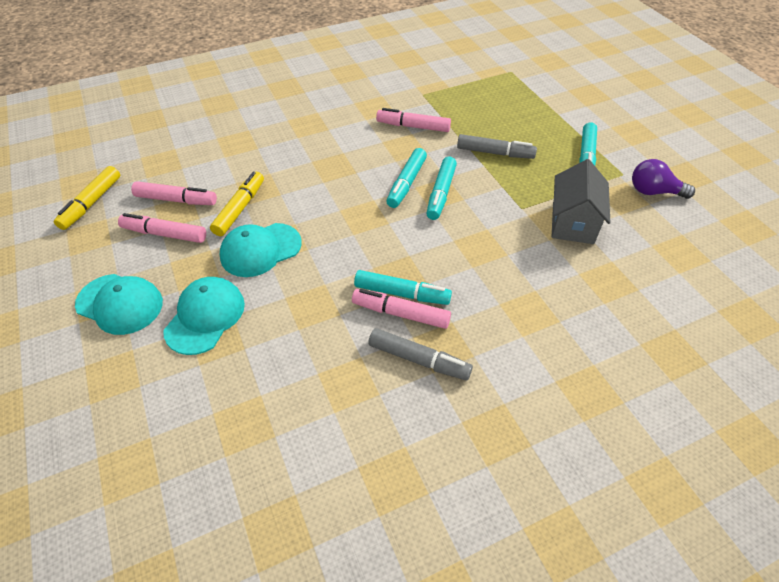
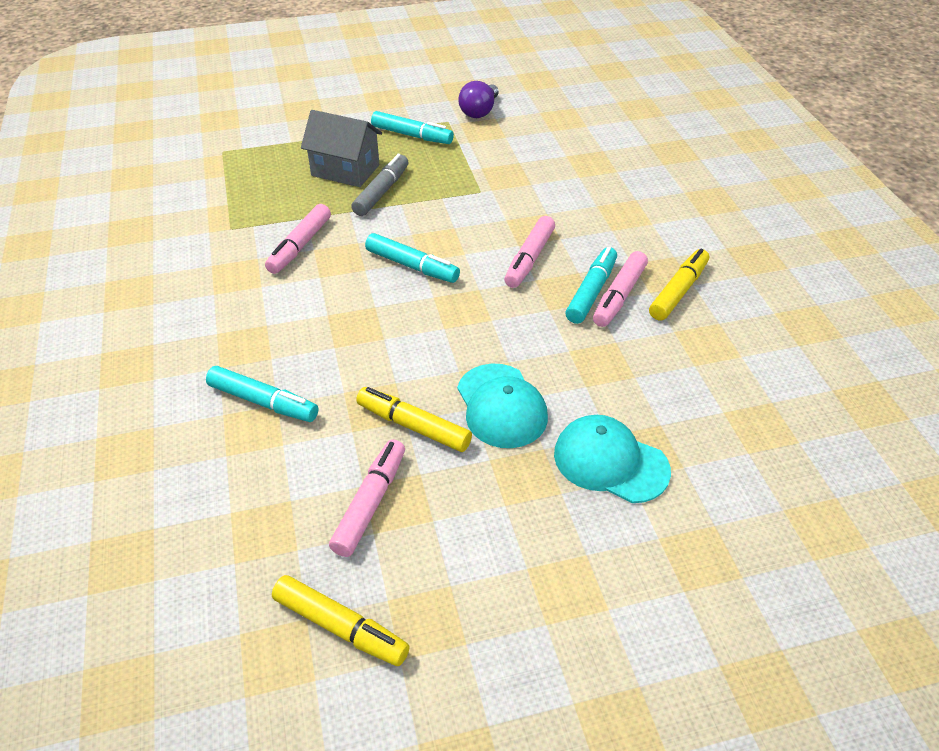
camera: 80 degrees left, 5 degrees down
turquoise cap [75,274,163,335] -> none
pink marker [118,213,206,243] -> pink marker moved to [504,216,555,288]
grey marker [368,328,473,380] -> yellow marker [649,249,709,321]
turquoise marker [426,157,457,220] -> turquoise marker moved to [206,366,318,422]
grey house [552,159,611,244] -> grey house moved to [301,110,382,187]

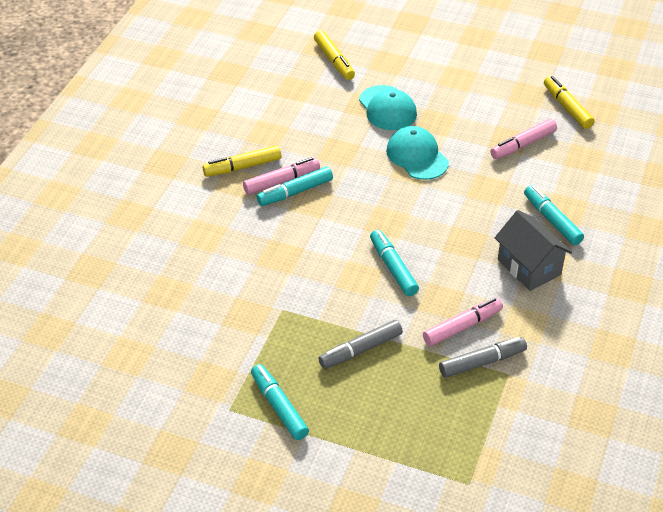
camera: 145 degrees left, 0 degrees up
grey house [301,110,382,187] -> grey house moved to [495,210,572,291]
yellow marker [356,387,472,452] -> yellow marker moved to [314,30,355,80]
turquoise cap [457,364,548,448] -> turquoise cap turned 45 degrees counterclockwise [386,126,449,180]
purple light bulb [458,81,499,118] -> none
pink marker [504,216,555,288] -> none
none -> grey marker [439,337,527,378]

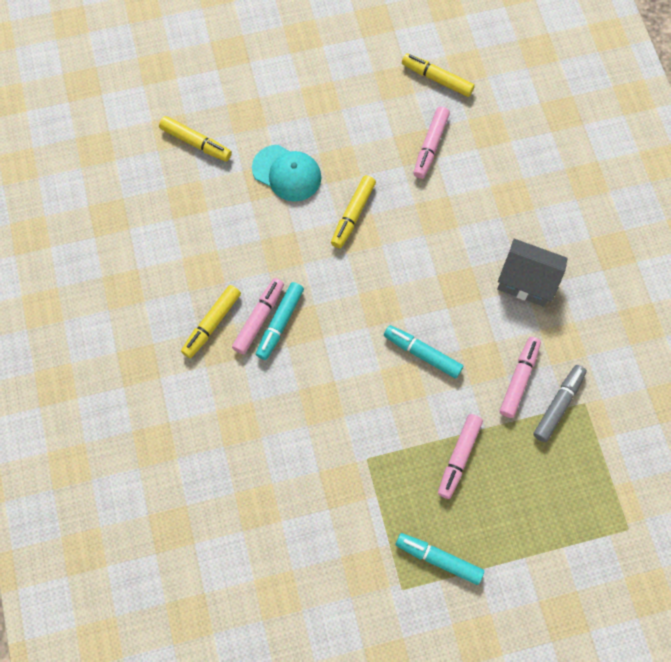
camera: 35 degrees left, 25 degrees up
grey marker [318,320,403,369] -> pink marker [438,414,483,499]
turquoise cap [386,126,449,180] -> yellow marker [331,175,376,248]
turquoise marker [524,185,584,245] -> none

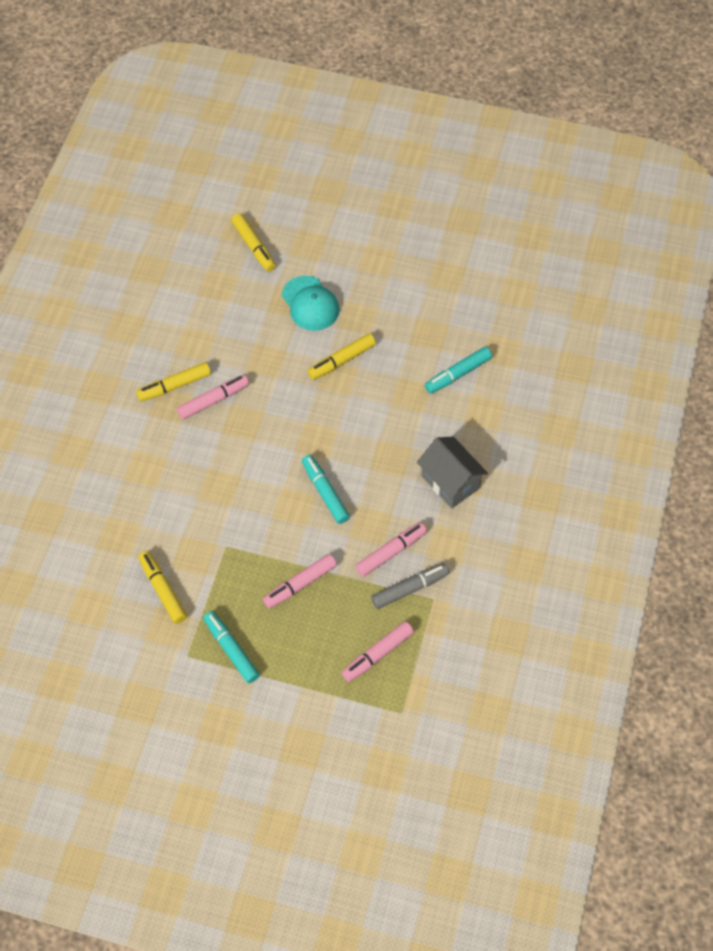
camera: 30 degrees right, 10 degrees down
turquoise marker [256,282,304,360] -> turquoise marker moved to [425,347,492,394]
yellow marker [402,53,475,97] -> yellow marker moved to [139,551,187,624]
pink marker [413,107,450,179] -> pink marker moved to [342,621,414,682]

